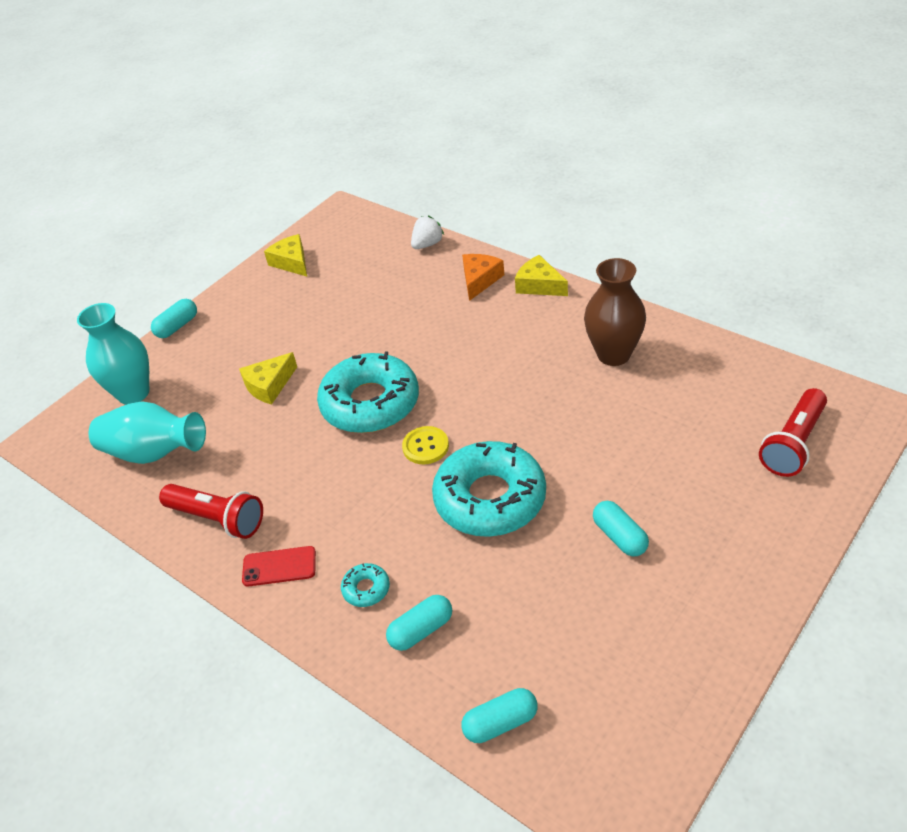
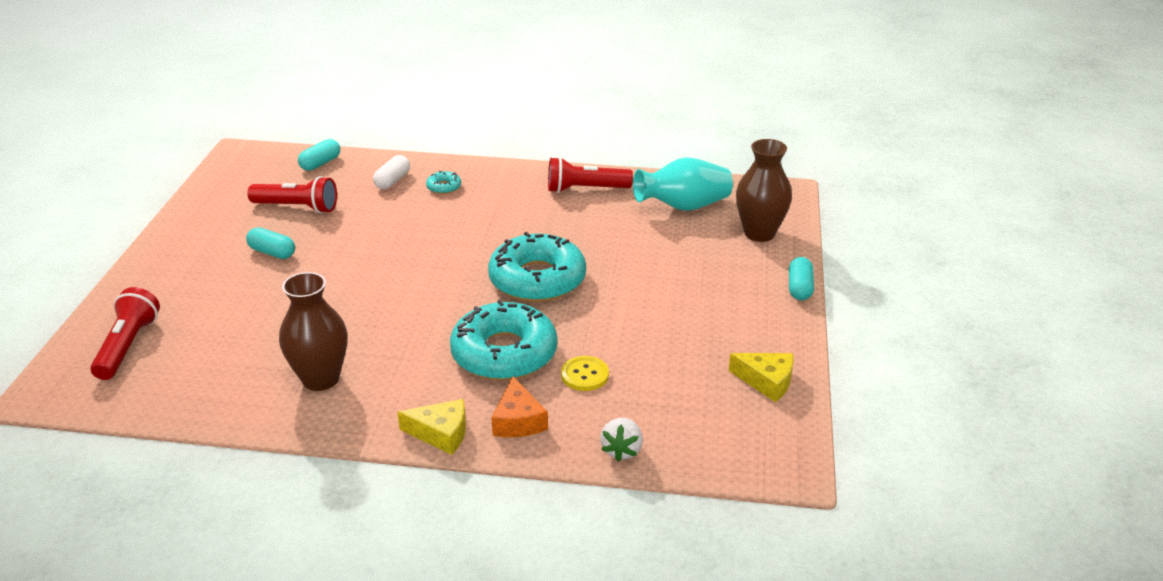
camera: 145 degrees right, 10 degrees down
turquoise vase [77,303,149,405] -> brown vase [736,139,792,242]
yellow cheese [239,352,297,405] -> none
red phone [242,546,316,587] -> none
turquoise capsule [386,595,452,651] -> white capsule [373,155,410,189]
yellow button [402,426,449,464] -> yellow button moved to [561,356,609,391]
turquoise donut [432,441,546,537] -> turquoise donut moved to [450,299,557,380]
none -> red flashlight [247,176,337,213]

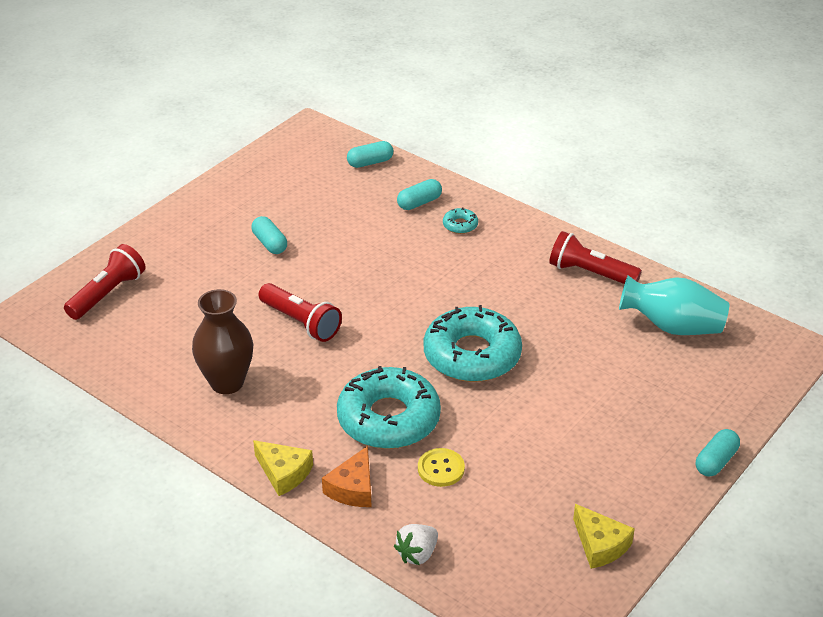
camera: 30 degrees right, 5 degrees up
red flashlight [247,176,337,213] -> red flashlight moved to [258,283,342,342]
white capsule [373,155,410,189] -> turquoise capsule [397,179,442,210]
brown vase [736,139,792,242] -> none

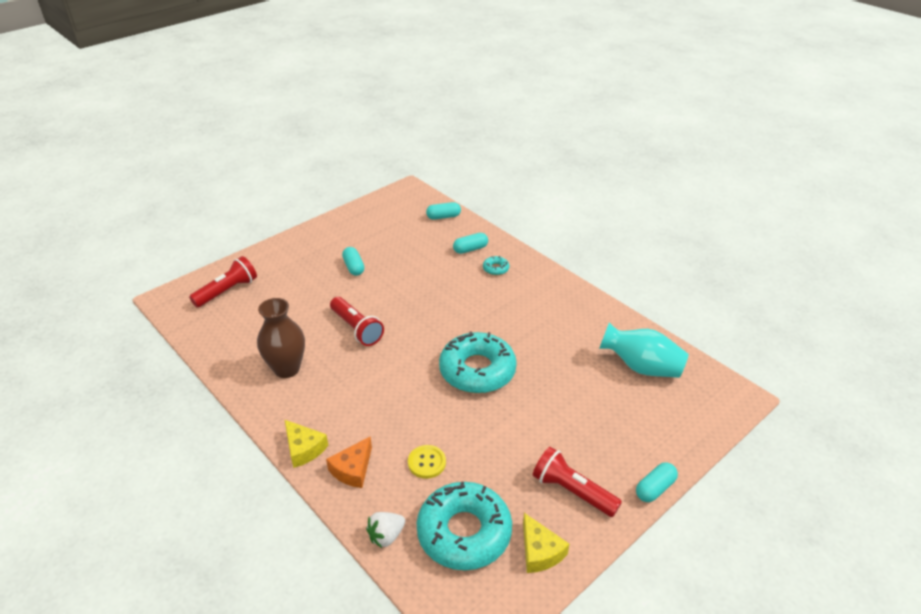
camera: 10 degrees right, 0 degrees up
turquoise donut [337,366,441,449] -> turquoise donut moved to [416,481,512,570]
red flashlight [549,231,642,284] -> red flashlight moved to [533,447,622,517]

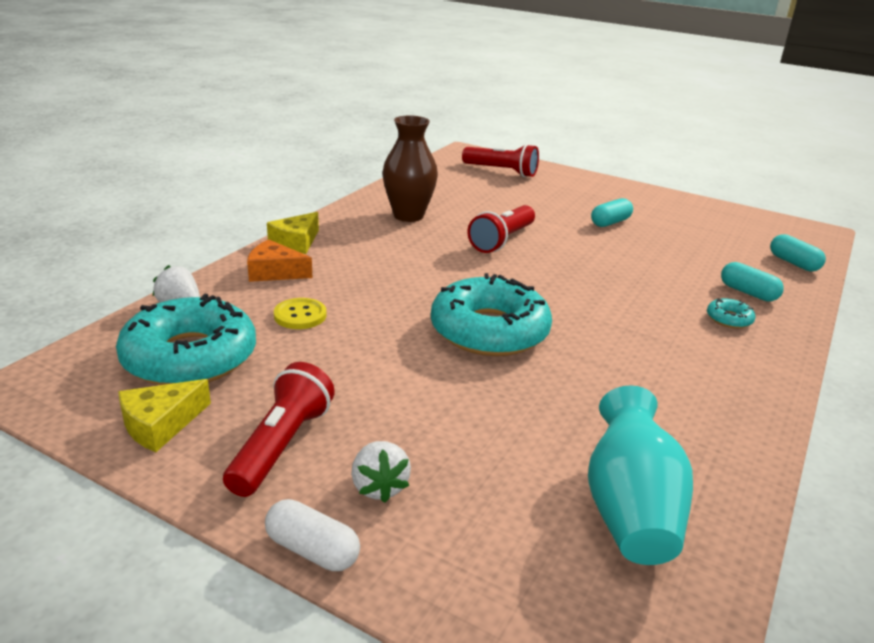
camera: 70 degrees right, 10 degrees down
turquoise capsule [636,462,678,502] -> white capsule [265,499,360,571]
none -> white strawberry [351,441,411,503]

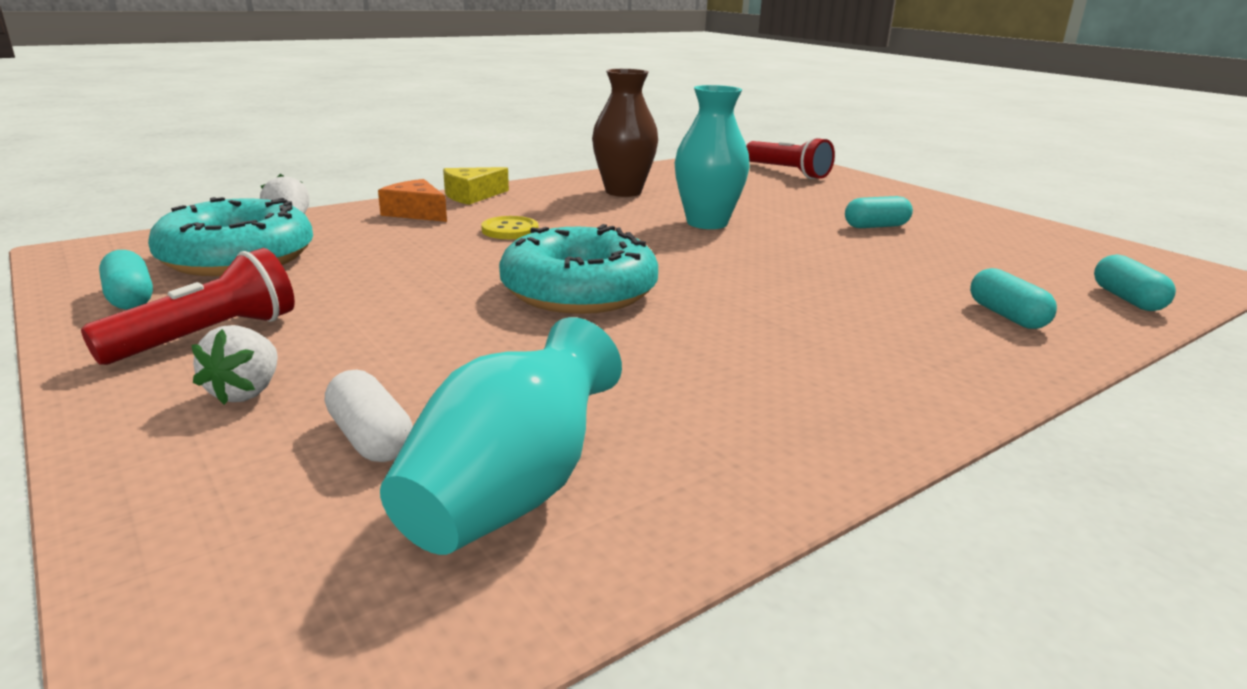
camera: 25 degrees right, 5 degrees down
yellow cheese [118,379,211,452] -> turquoise capsule [99,250,153,310]
white capsule [265,499,360,571] -> white capsule moved to [325,369,413,462]
yellow button [274,298,327,329] -> yellow button moved to [481,216,539,239]
red flashlight [468,205,535,253] -> turquoise vase [675,85,750,229]
turquoise donut [707,298,755,328] -> none

